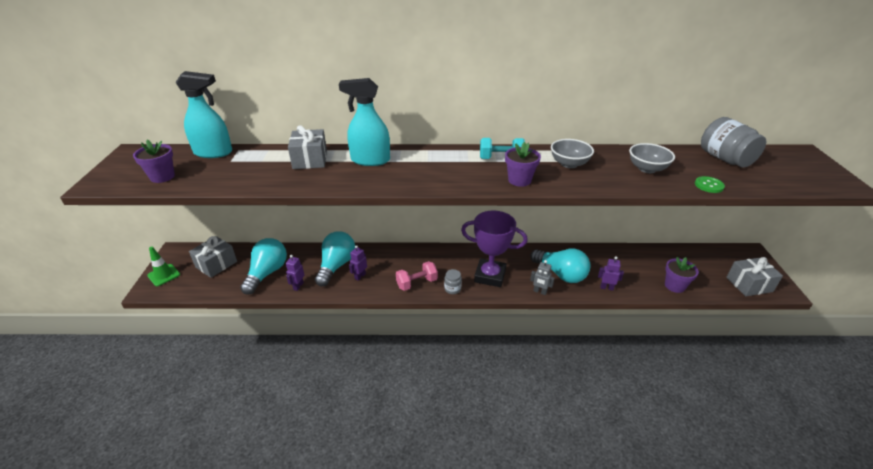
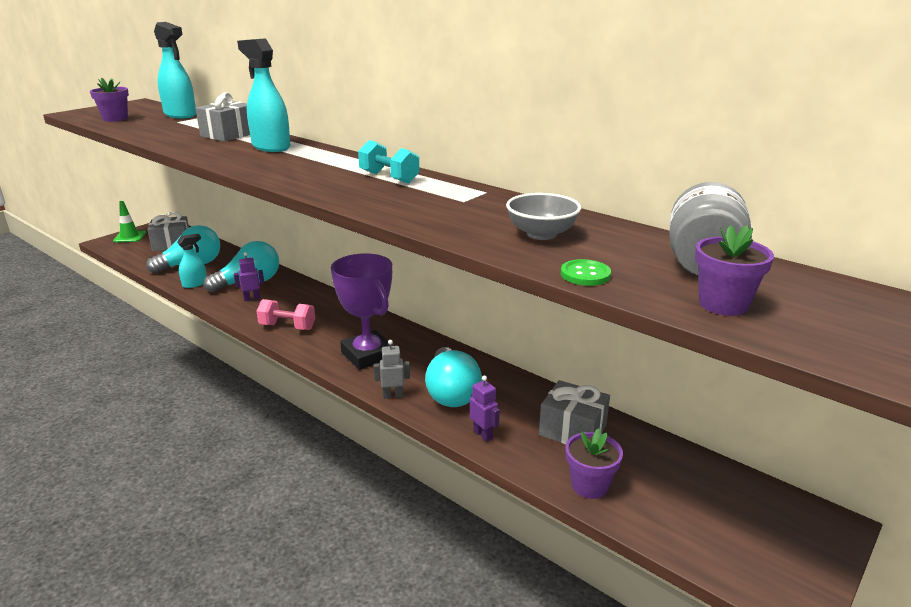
camera: 40 degrees right, 10 degrees down
purple robot [286,255,304,291] -> turquoise spray bottle [177,234,207,288]
grey jar [444,269,462,294] -> none
purple flower pot [505,142,541,187] -> purple flower pot moved to [695,225,774,316]
grey robot [530,260,555,295] -> grey robot turned 105 degrees clockwise [373,340,410,399]
grey bowl [551,139,594,168] -> none
grey gift [726,257,783,296] -> grey gift moved to [539,380,610,444]

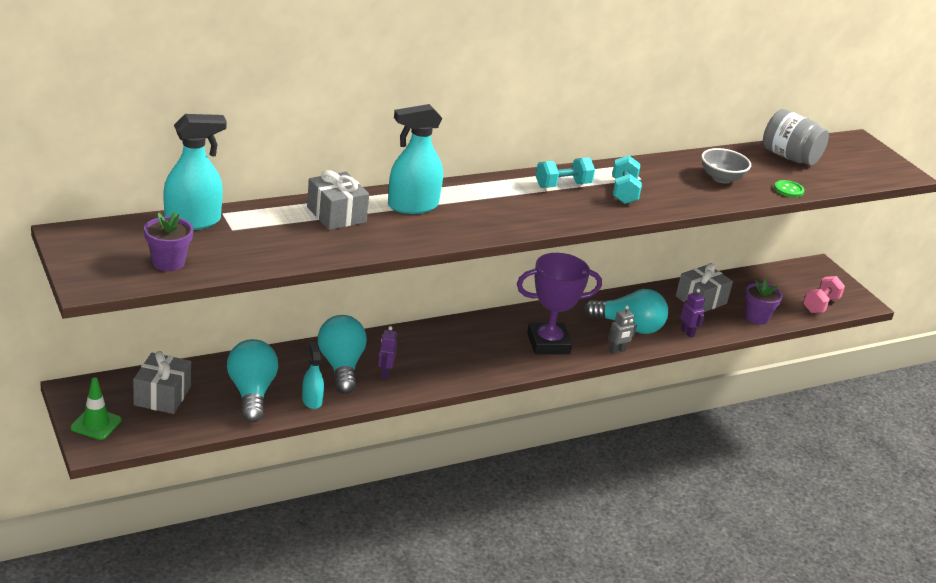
camera: 70 degrees left, 5 degrees up
pink dumbbell [256,299,315,330] -> pink dumbbell moved to [803,276,845,313]
grey robot [373,340,410,399] -> grey robot turned 135 degrees counterclockwise [608,306,637,354]
purple robot [470,376,500,442] -> purple robot turned 75 degrees clockwise [680,289,705,338]
purple flower pot [695,225,774,316] -> none
none -> turquoise dumbbell [612,155,642,204]

